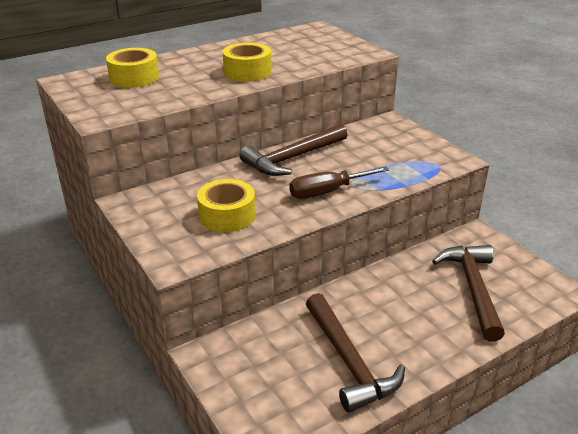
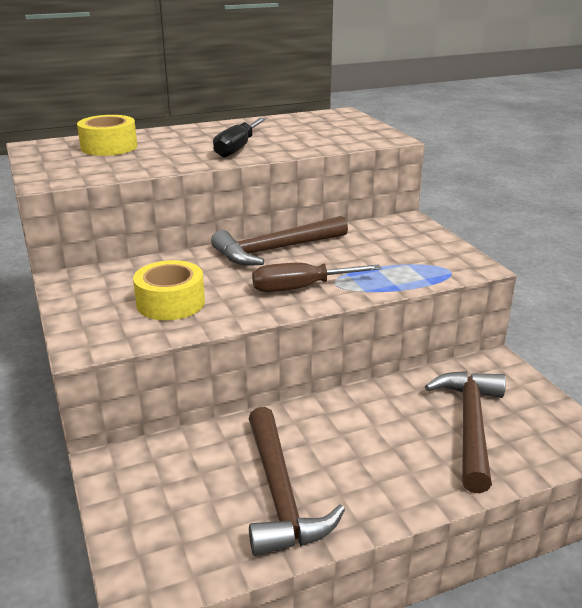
camera: 10 degrees right, 5 degrees down
yellow tape [223,43,272,82] -> black screwdriver [213,118,266,158]

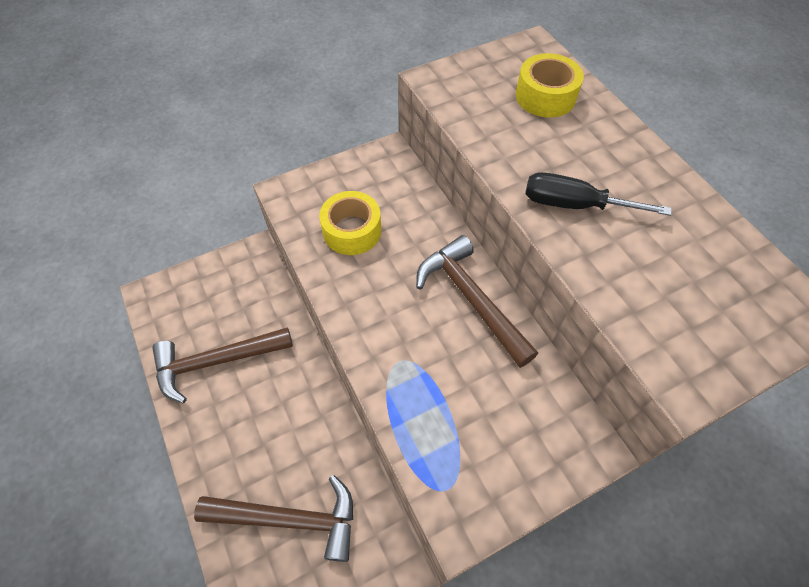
camera: 85 degrees right, 30 degrees up
brown screwdriver [252,263,382,292] -> none

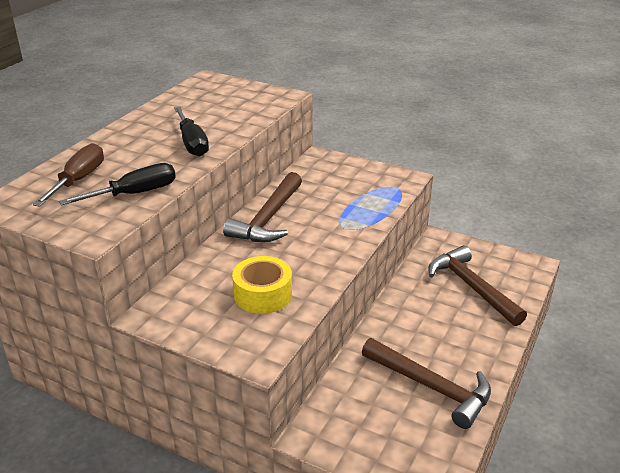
camera: 125 degrees left, 25 degrees down
yellow tape [516,53,584,118] -> brown screwdriver [33,143,104,207]
none -> black screwdriver [59,163,176,206]

